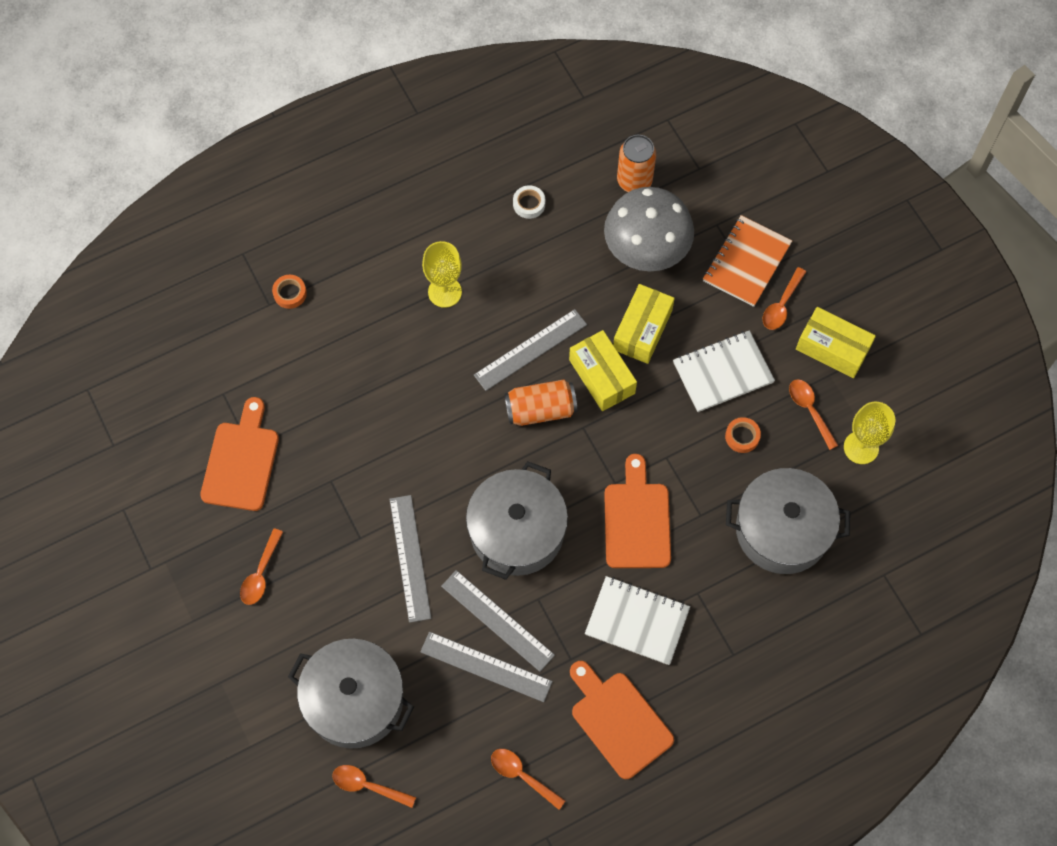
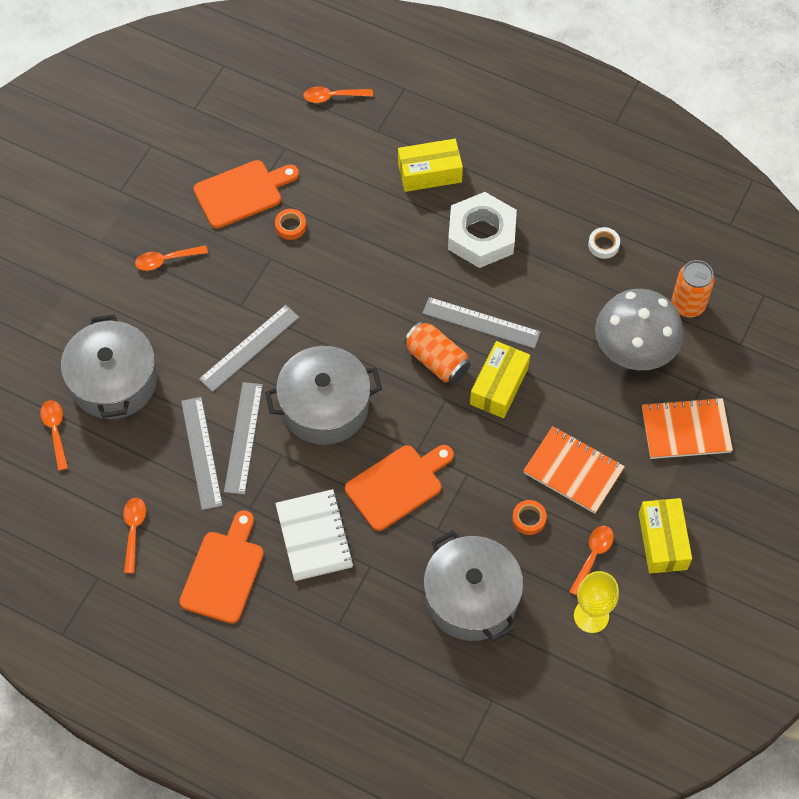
camera: 55 degrees right, 5 degrees down
orange tape [272,275,307,309] -> orange tape moved to [275,209,306,240]
yellow goblet [422,241,462,308] -> white nut [448,192,517,268]
yellow box [613,284,675,364] -> yellow box moved to [398,139,463,192]
white notebook [673,330,775,412] -> orange notebook [523,426,625,514]
orange spoon [762,267,806,330] -> orange spoon moved to [303,86,373,103]

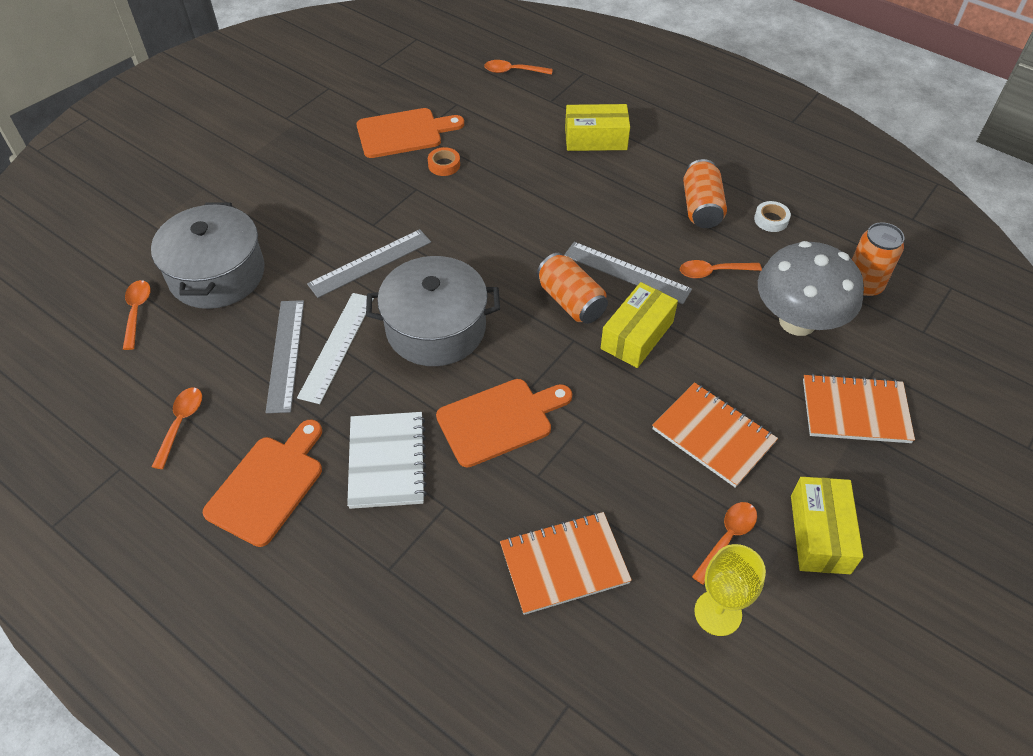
camera: 10 degrees right, 10 degrees down
orange spoon [135,245,208,271] -> orange spoon moved to [680,260,762,278]
grey ruler [224,382,263,495] -> white ruler [297,293,374,404]
grey pot [423,530,523,641] -> orange notebook [500,512,632,615]
white nut [448,192,517,268] -> none
orange tape [512,500,547,535] -> none
none -> orange can [683,159,727,228]

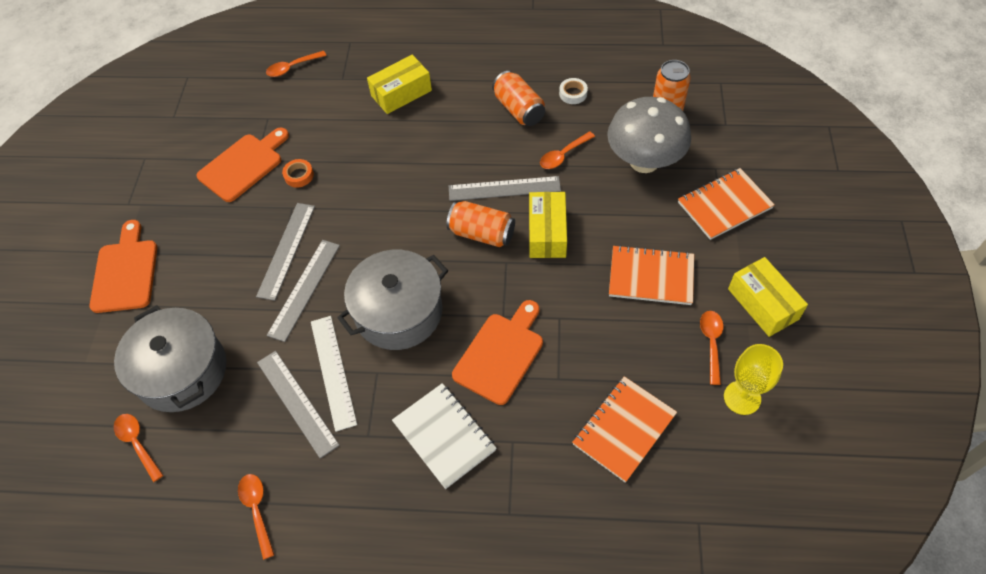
camera: 30 degrees left, 5 degrees up
orange cutting board [203,419,322,547] -> orange cutting board moved to [89,220,157,313]
none -> grey ruler [256,203,315,301]

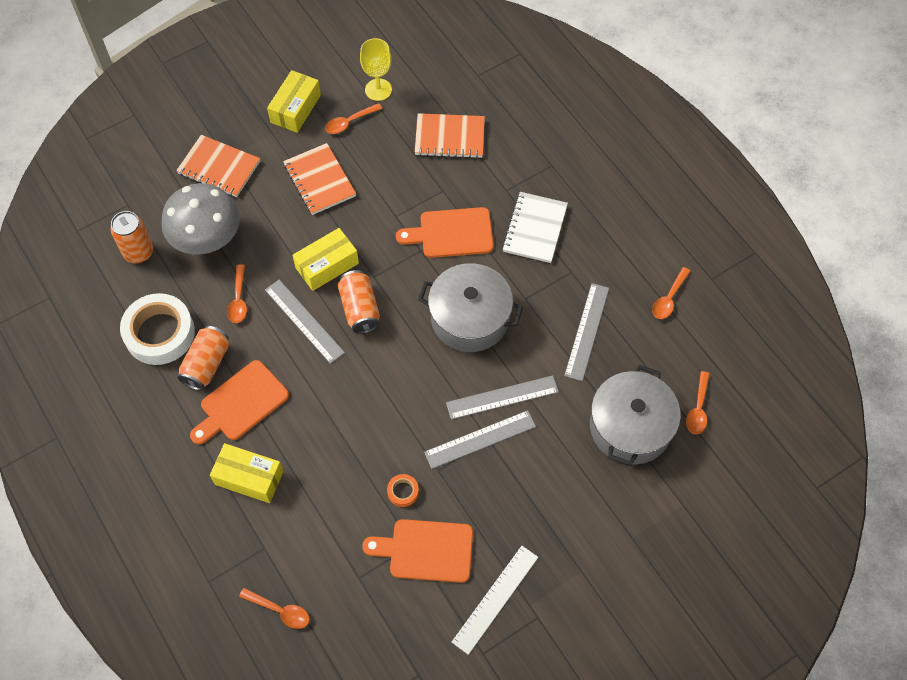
camera: 130 degrees left, 5 degrees up
orange cutting board [89,220,157,313] -> orange cutting board moved to [190,360,289,445]
white ruler [311,316,357,432] -> white ruler moved to [452,546,538,655]
orange spoon [540,131,595,169] -> orange spoon turned 75 degrees clockwise [227,264,247,323]
white tape [559,78,588,104] -> white tape [120,293,195,365], size x2.36

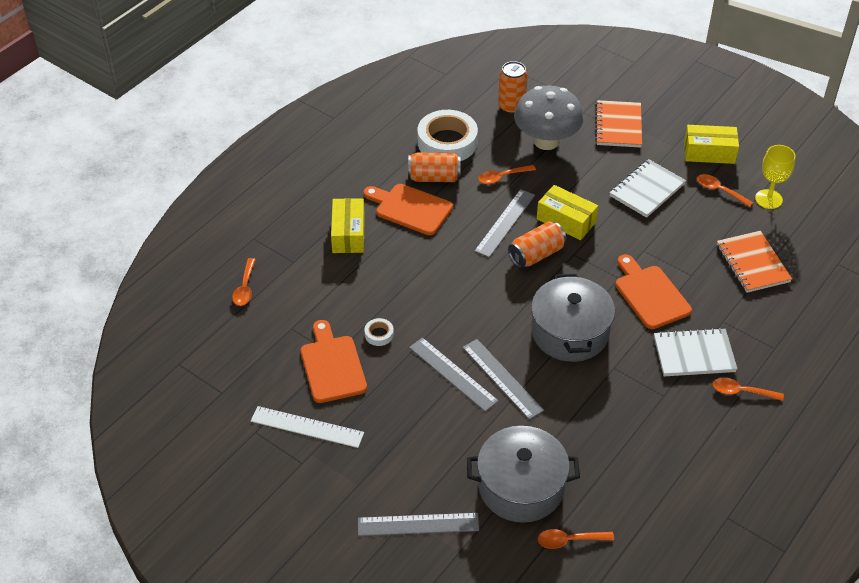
camera: 70 degrees right, 15 degrees down
orange notebook [283,143,356,215] -> white notebook [610,159,686,218]
orange tape [387,474,419,507] -> white tape [364,318,394,346]
grey ruler [564,283,609,381] -> grey ruler moved to [358,513,479,536]
orange spoon [652,267,690,319] -> orange spoon moved to [713,378,784,401]

